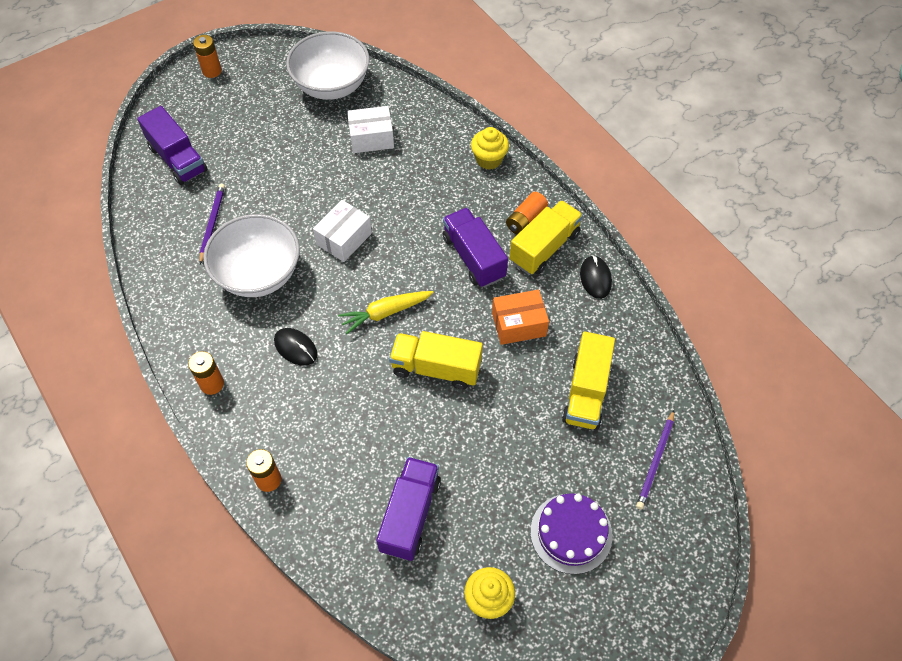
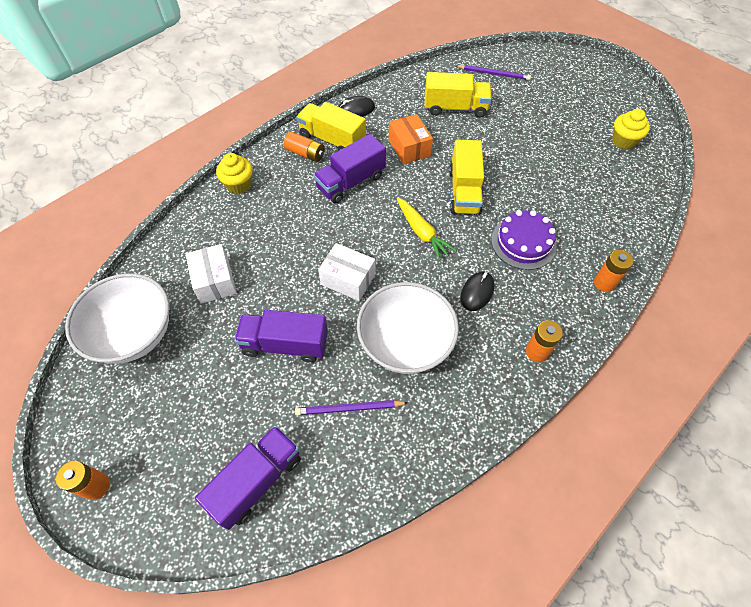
camera: 100 degrees left, 0 degrees up
purple truck [376,457,441,561] -> purple truck moved to [234,310,328,363]
purple cake [530,493,613,574] -> purple cake moved to [491,210,557,270]

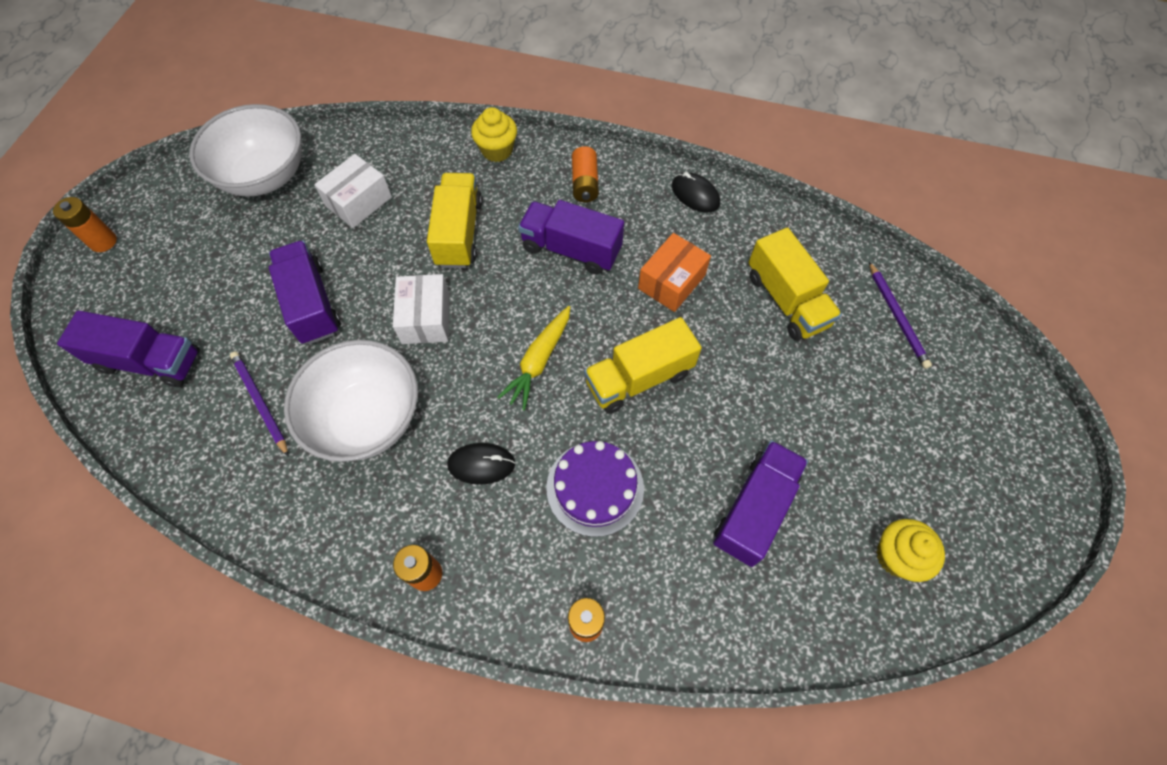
camera: 60 degrees right, 5 degrees up
yellow truck [296,102,366,151] -> yellow truck moved to [427,173,482,268]
none -> purple truck [713,440,808,567]

